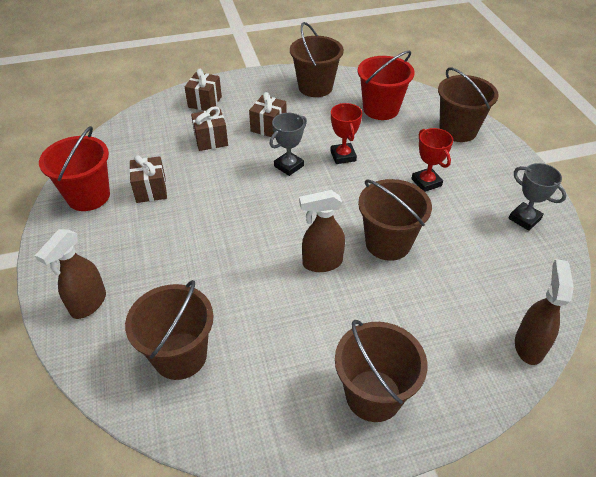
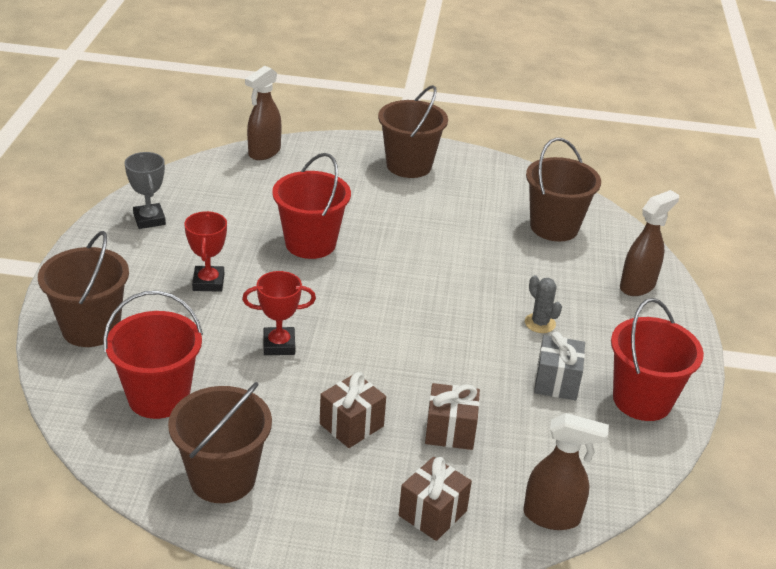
camera: 160 degrees left, 10 degrees down
brown gift [129,155,167,203] -> grey gift [534,331,585,400]
grey trophy [269,113,307,176] -> none
brown spray bottle [299,190,345,272] -> brown spray bottle moved to [523,413,609,530]
red trophy [330,103,362,164] -> red trophy turned 75 degrees clockwise [242,271,316,355]
brown bucket [358,179,432,261] -> red bucket [272,153,351,259]
none -> grey cactus [525,275,562,333]

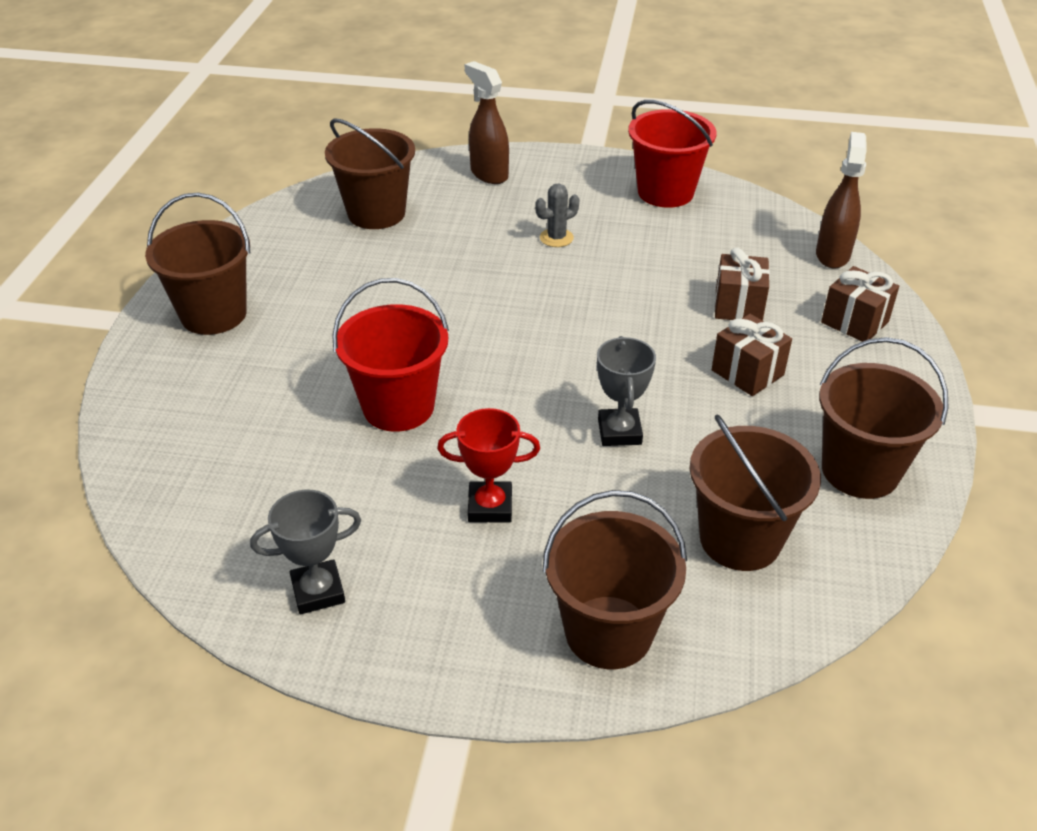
camera: 85 degrees left, 5 degrees up
red bucket [103,291,203,419] -> brown bucket [690,414,821,571]
red trophy [242,271,316,355] -> grey trophy [597,336,656,446]
brown spray bottle [245,66,281,160] -> none
grey gift [534,331,585,400] -> none

